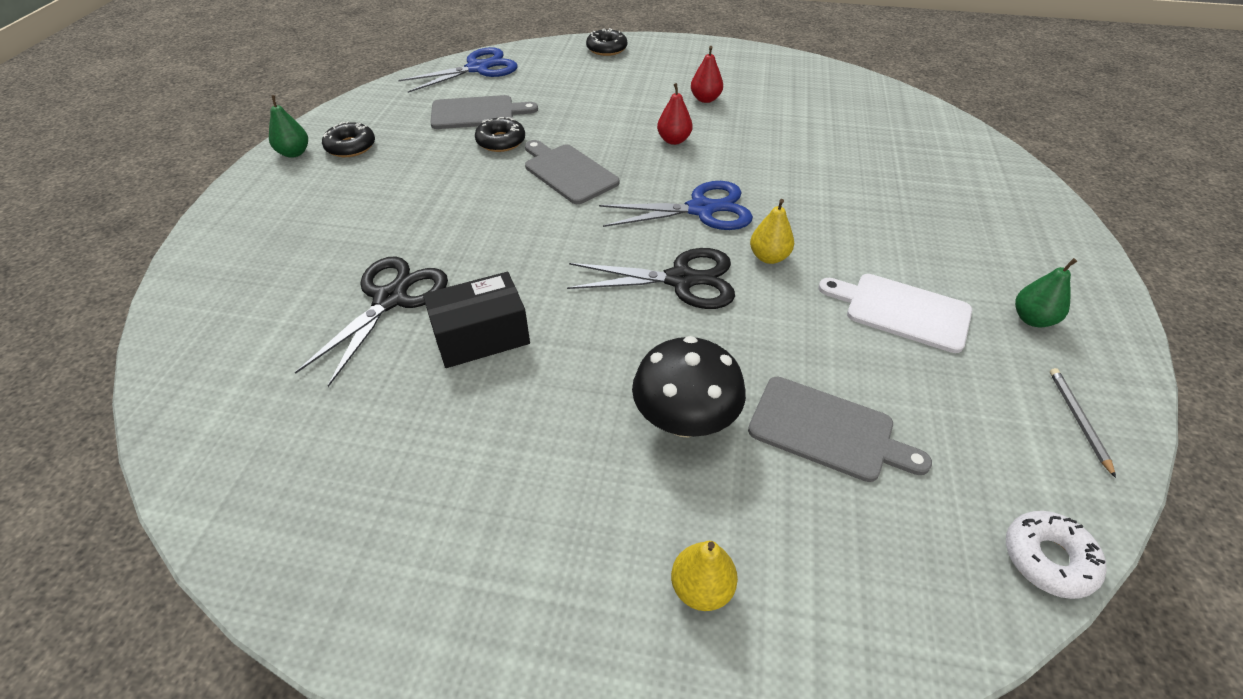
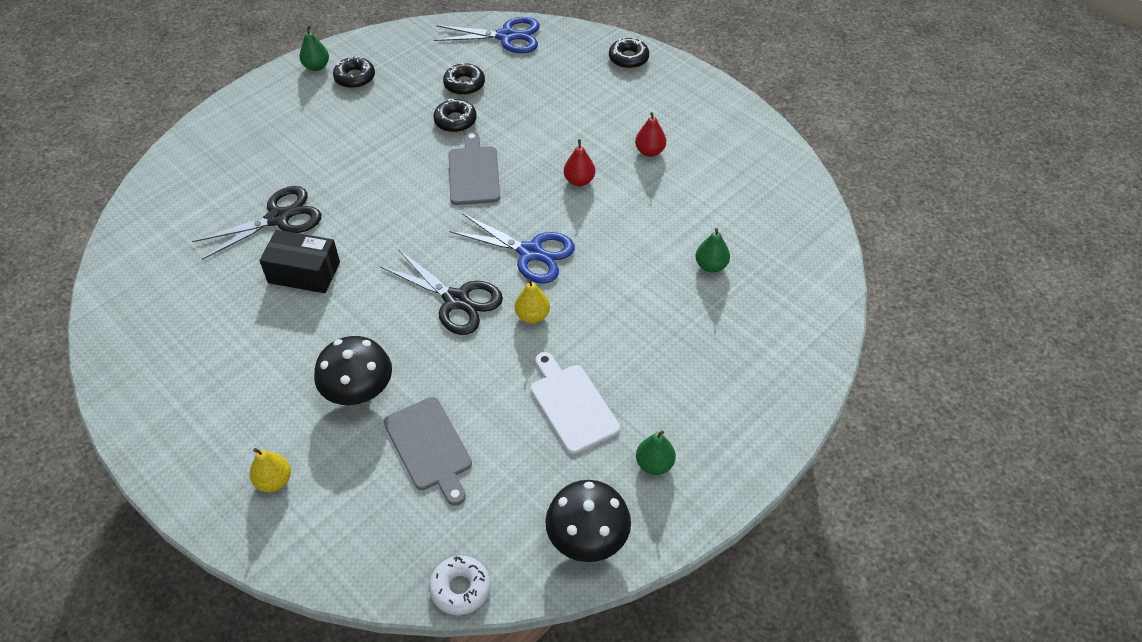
camera: 35 degrees right, 5 degrees up
grey cutting board [430,95,538,129] -> black donut [443,63,485,95]
grey pencil [1050,368,1116,478] -> black mushroom [545,480,631,562]
none -> green pear [696,228,730,273]

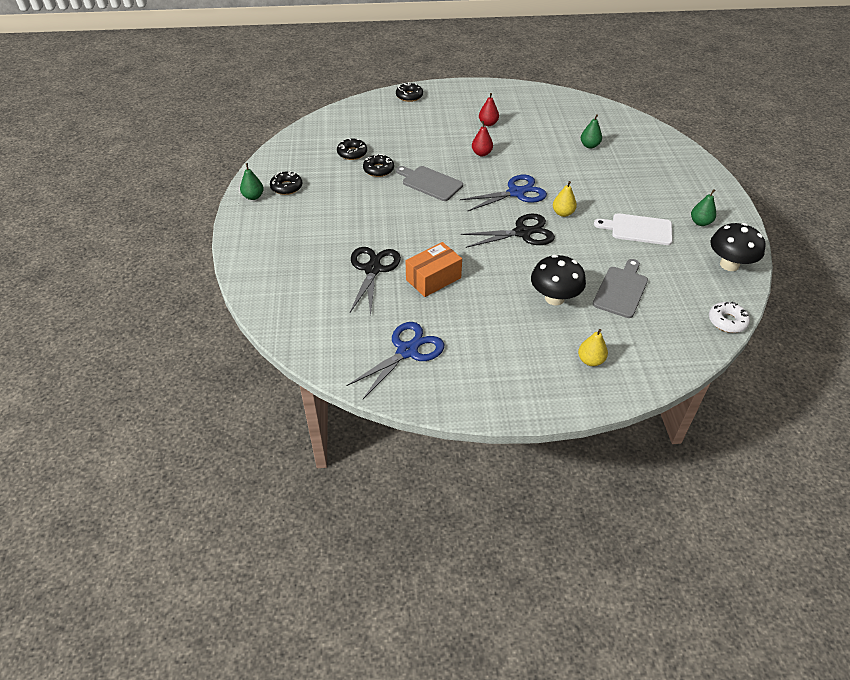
camera: 50 degrees left, 5 degrees down
black box [259,230,340,293] -> orange box [406,242,462,297]
grey cutting board [384,397,472,506] -> grey cutting board turned 75 degrees counterclockwise [593,259,648,318]
blue scissors [434,17,540,53] -> blue scissors moved to [346,322,444,399]

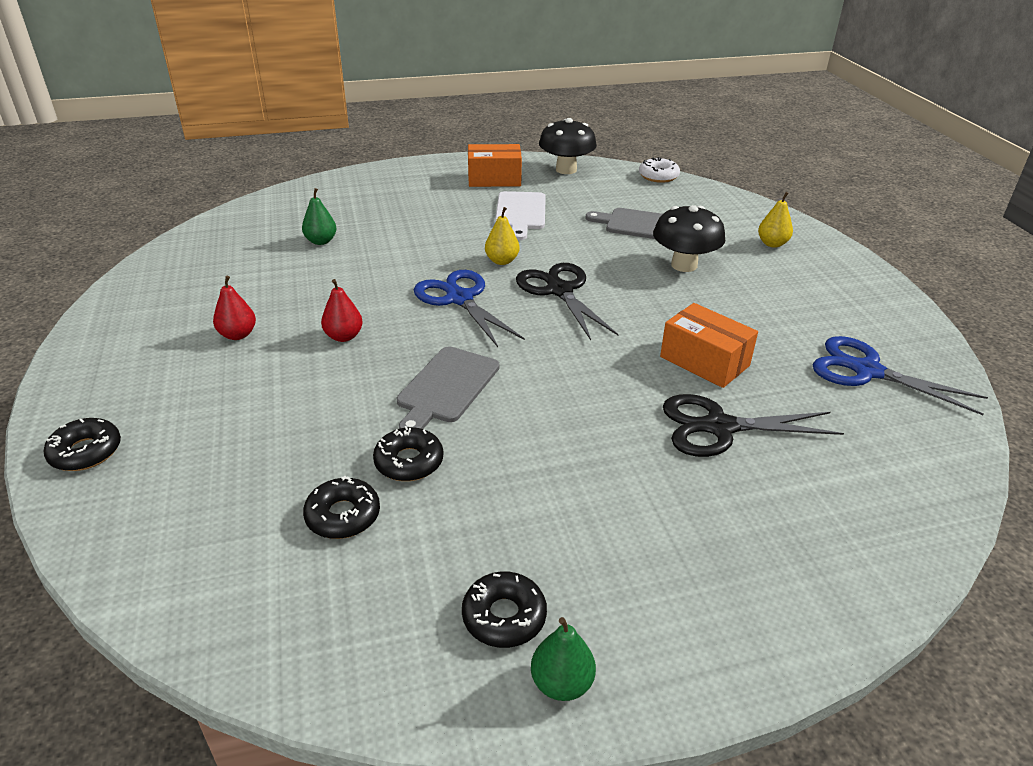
camera: 100 degrees left, 10 degrees down
green pear [691,189,716,226] -> orange box [468,144,522,187]

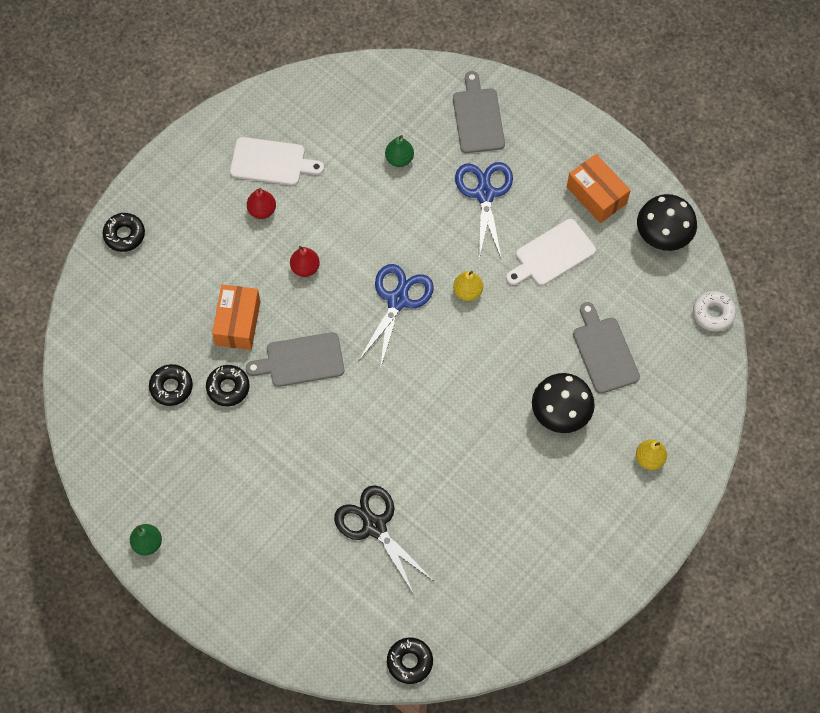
camera: 55 degrees right, 30 degrees up
black donut [462,572,547,648] -> black donut moved to [387,637,433,684]
black scissors [516,263,618,340] -> none
orange box [660,303,758,388] -> orange box moved to [212,285,260,350]
blue scissors [813,336,988,415] -> blue scissors moved to [455,162,513,260]
none -> white cutting board [230,137,324,185]
none -> grey cutting board [453,71,505,153]

